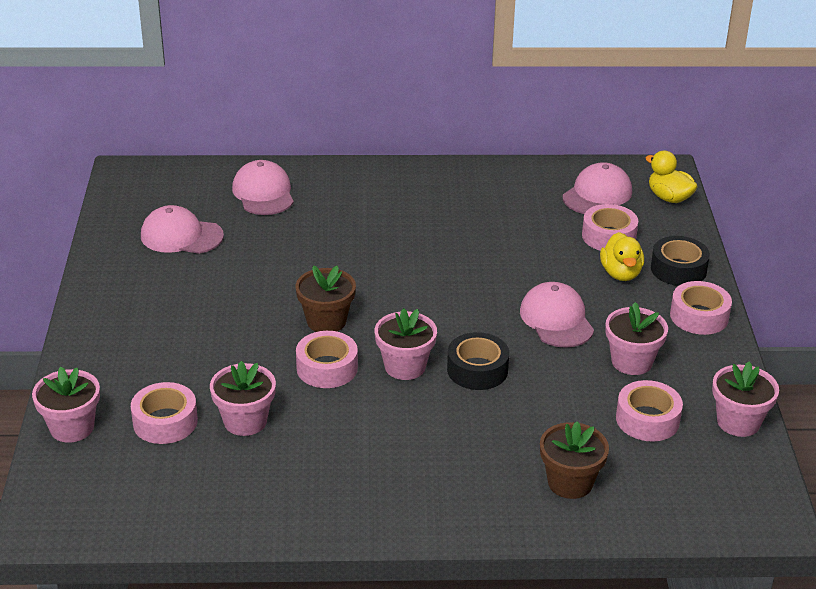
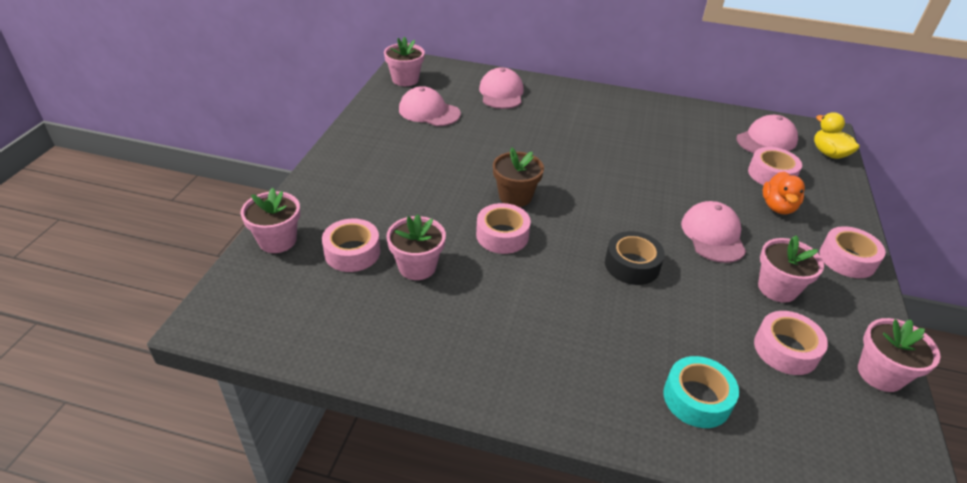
camera: 15 degrees right, 5 degrees up
pink flower pot [375,308,437,380] -> pink flower pot moved to [384,37,425,86]
brown flower pot [540,421,609,499] -> turquoise tape [663,356,739,428]
yellow duck [600,232,644,281] -> orange duck [763,171,805,214]
black tape [651,236,710,286] -> none

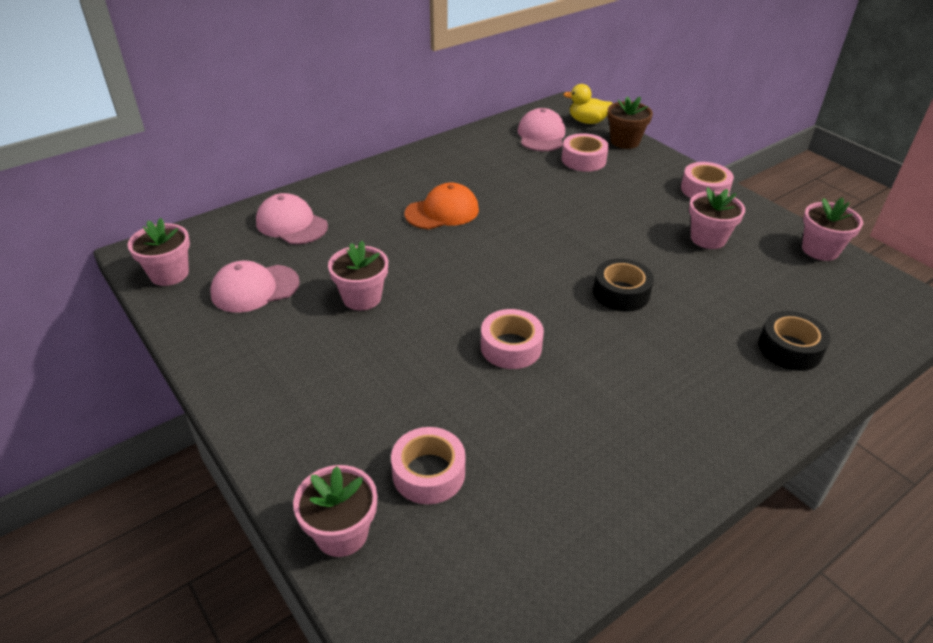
camera: 50 degrees left, 0 degrees up
pink flower pot [386,214,446,280] -> pink flower pot moved to [328,241,388,310]
brown flower pot [493,147,544,207] -> brown flower pot moved to [607,96,653,149]
turquoise tape [663,356,739,428] -> black tape [758,311,830,371]
pink cap [681,201,746,263] -> none
pink tape [754,311,828,375] -> none
orange duck [763,171,805,214] -> none
none -> orange cap [405,183,479,229]

